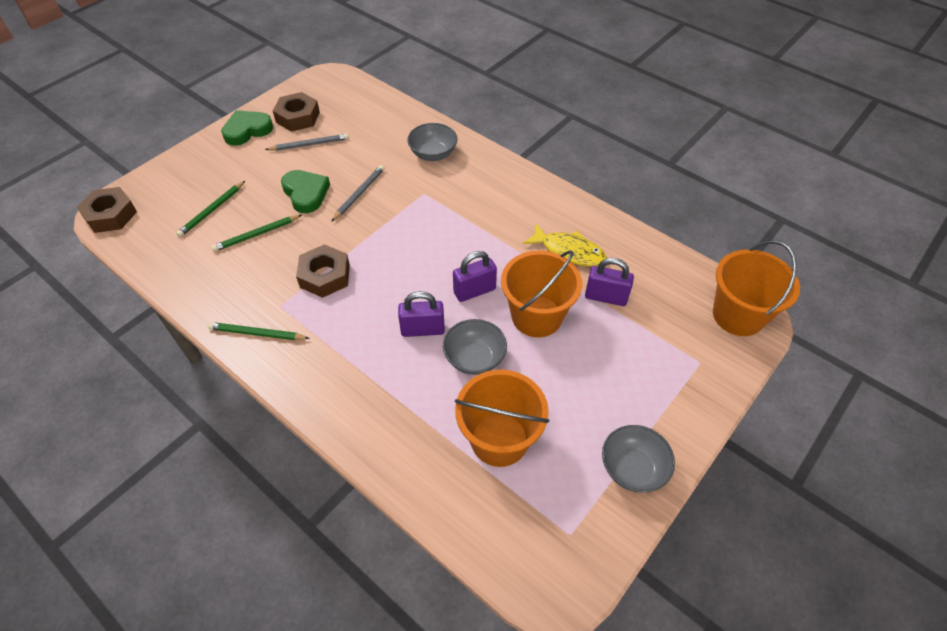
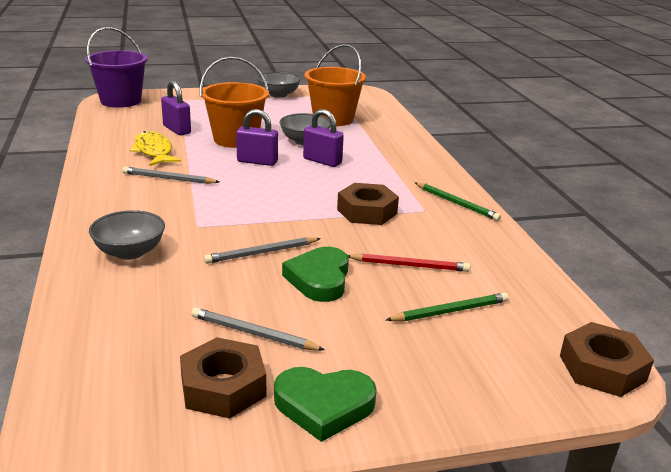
camera: 145 degrees left, 25 degrees down
green pencil [211,215,302,252] -> red pencil [348,253,471,272]
orange bucket [713,240,800,336] -> purple bucket [85,27,148,108]
none -> grey pencil [122,167,219,184]

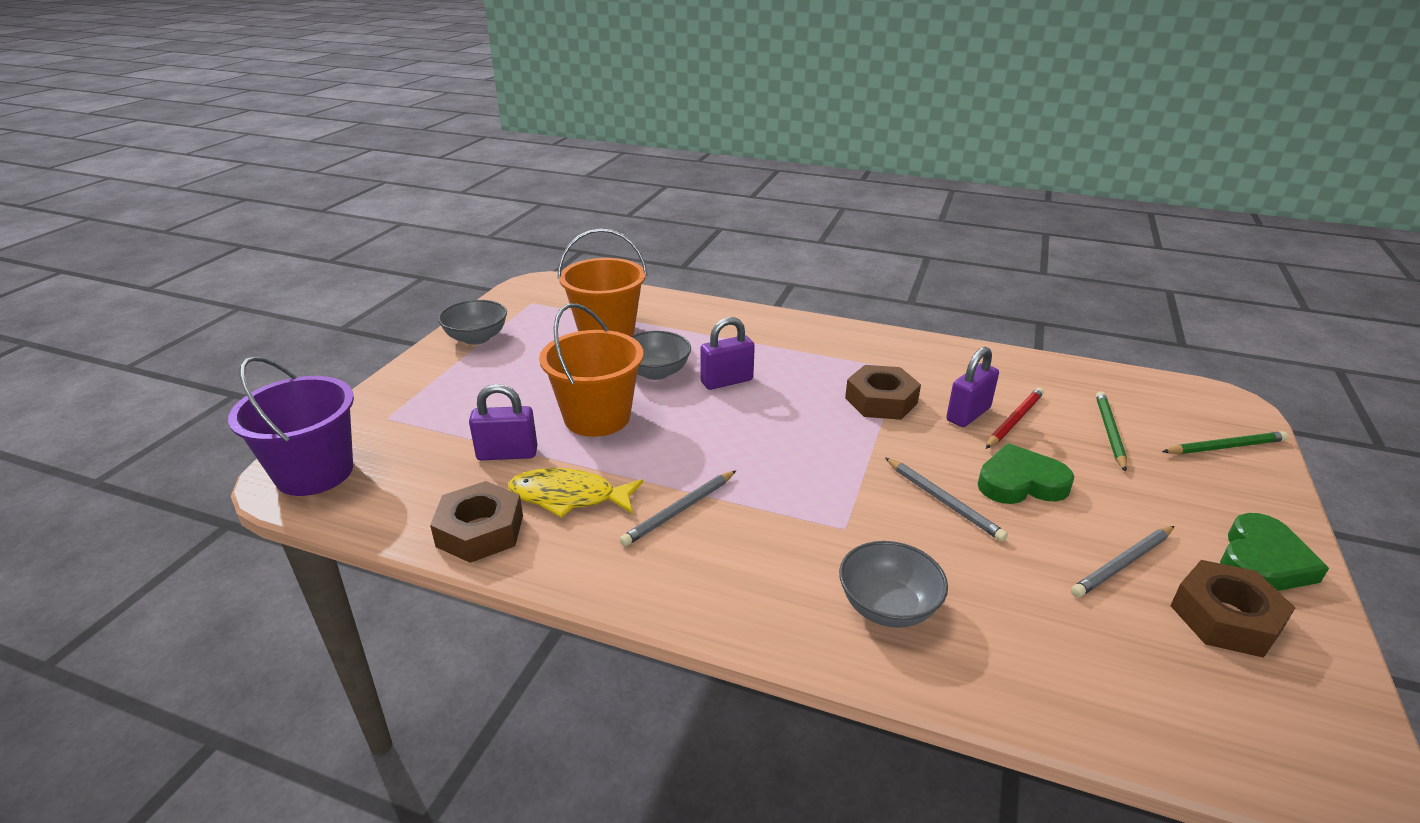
camera: 55 degrees left, 5 degrees up
grey pencil [204,237,321,264] -> grey pencil turned 45 degrees counterclockwise [885,457,1008,542]
purple padlock [236,109,278,166] -> purple padlock moved to [946,347,999,427]
green heart [282,247,349,302] -> green heart turned 135 degrees clockwise [978,443,1074,504]
green pencil [414,182,501,221] -> green pencil moved to [1162,431,1288,454]
brown nut [560,322,654,397] -> brown nut moved to [430,481,523,563]

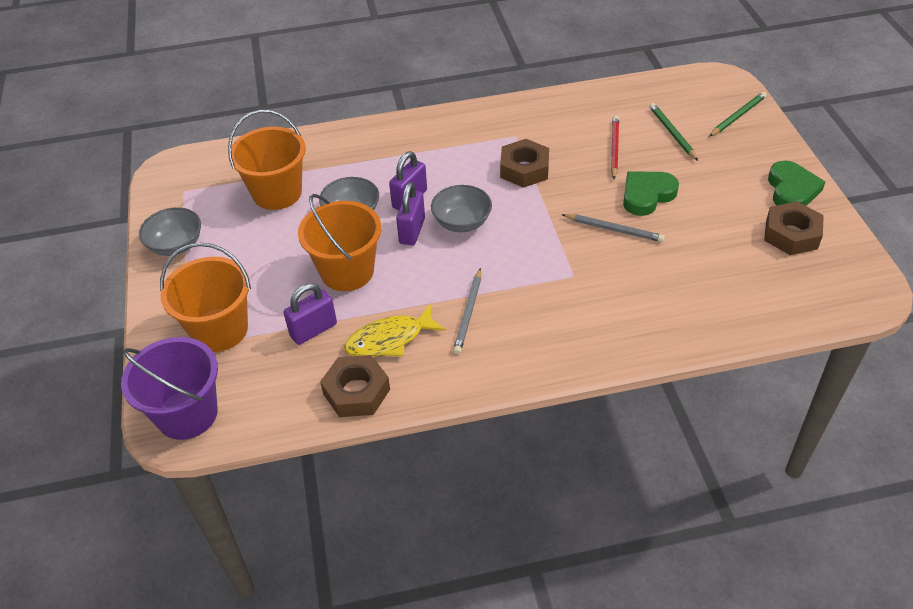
camera: 30 degrees left, 15 degrees up
grey bowl [839,541,948,628] -> grey bowl moved to [431,185,492,232]
purple padlock [946,347,999,427] -> purple padlock moved to [396,182,425,245]
grey pencil [1071,526,1174,597] -> none
none -> orange bucket [160,243,251,352]

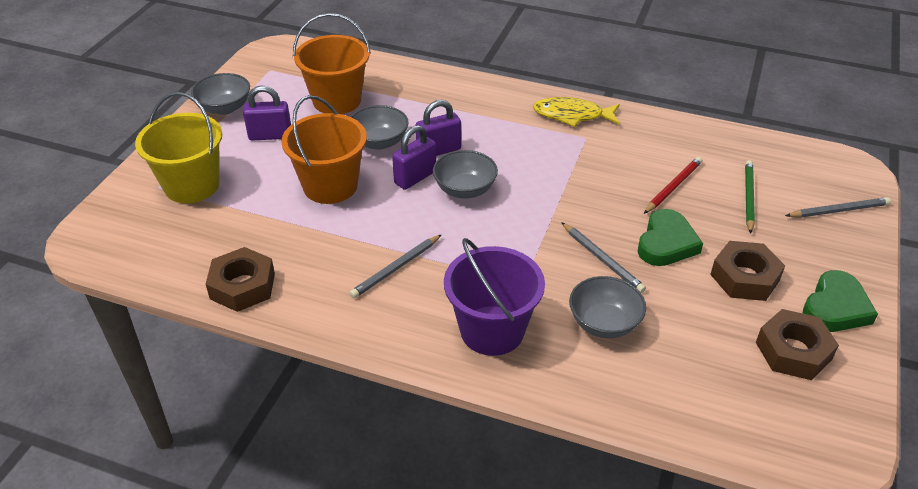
camera: 30 degrees right, 5 degrees down
purple bucket [121,337,218,440] -> purple bucket moved to [444,238,545,356]
orange bucket [160,243,251,352] -> yellow bucket [135,92,222,203]
purple padlock [283,283,337,345] -> purple padlock moved to [243,85,291,141]
yellow fish [344,305,445,357] -> yellow fish moved to [533,97,620,127]
brown nut [500,139,549,188] -> brown nut moved to [710,241,785,301]
green heart [623,171,679,216] -> green heart turned 120 degrees clockwise [638,209,703,266]
green pencil [709,92,767,136] -> grey pencil [785,197,891,218]
none -> grey bowl [569,276,646,338]

